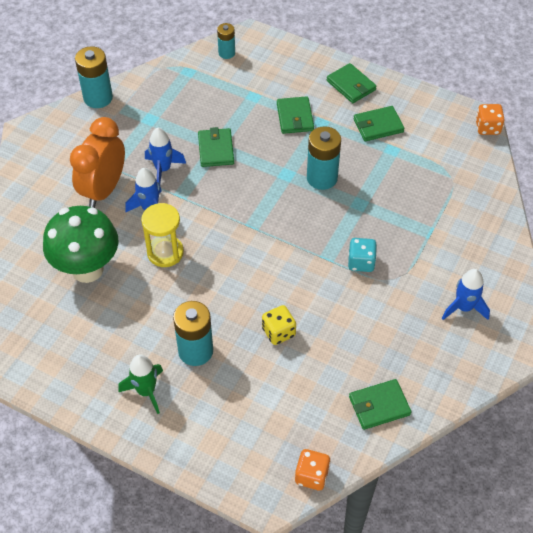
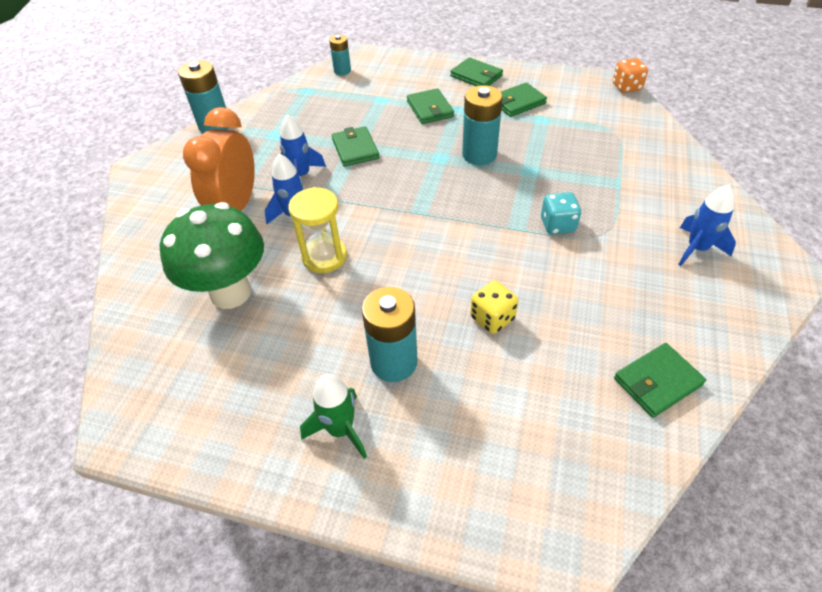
camera: 10 degrees left, 5 degrees down
orange dice [295,449,331,490] -> none

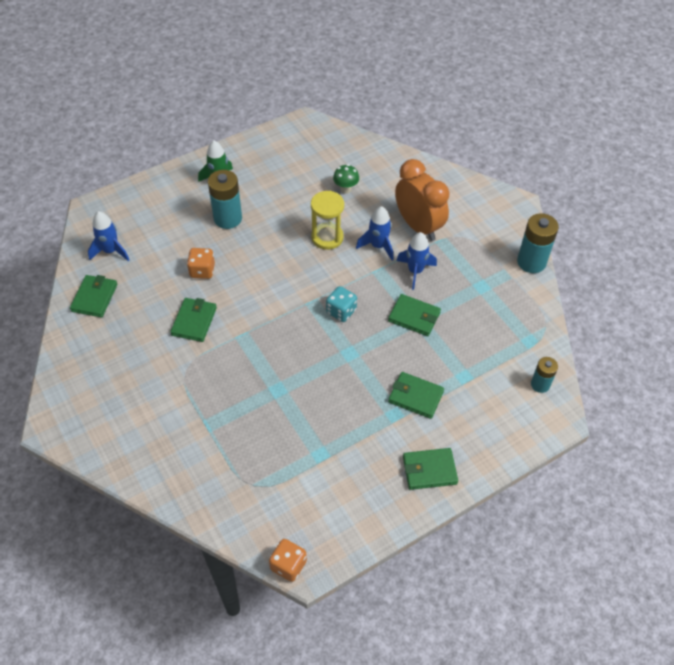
camera: 130 degrees right, 5 degrees up
green mushroom [159,202,264,309] -> green mushroom [333,164,359,194], size x0.43
turquoise battery [462,85,503,165] -> none
yellow dice [470,281,518,334] -> orange dice [187,248,215,279]
green wallet [501,82,547,117] -> green wallet moved to [170,298,217,342]
turquoise dice [541,192,581,235] -> turquoise dice moved to [326,286,357,322]
blue rocket [678,185,736,266] -> blue rocket moved to [88,211,129,261]

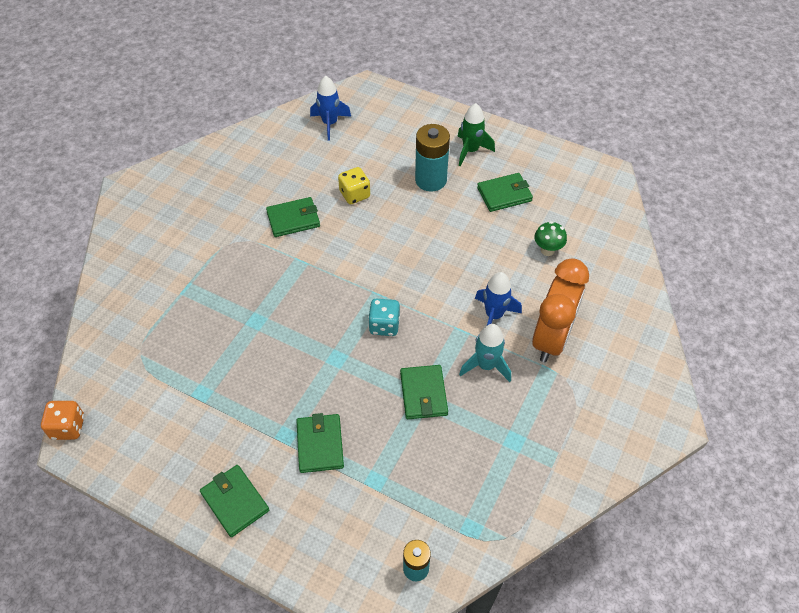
camera: 60 degrees right, 0 degrees up
green wallet [70,275,117,317] -> green wallet moved to [477,173,533,212]
orange dice [187,248,215,279] -> yellow dice [338,167,370,204]
yellow hourglass [311,191,344,250] -> none
blue rocket [396,232,437,290] -> turquoise rocket [459,324,511,382]
turquoise battery [517,213,559,273] -> none

